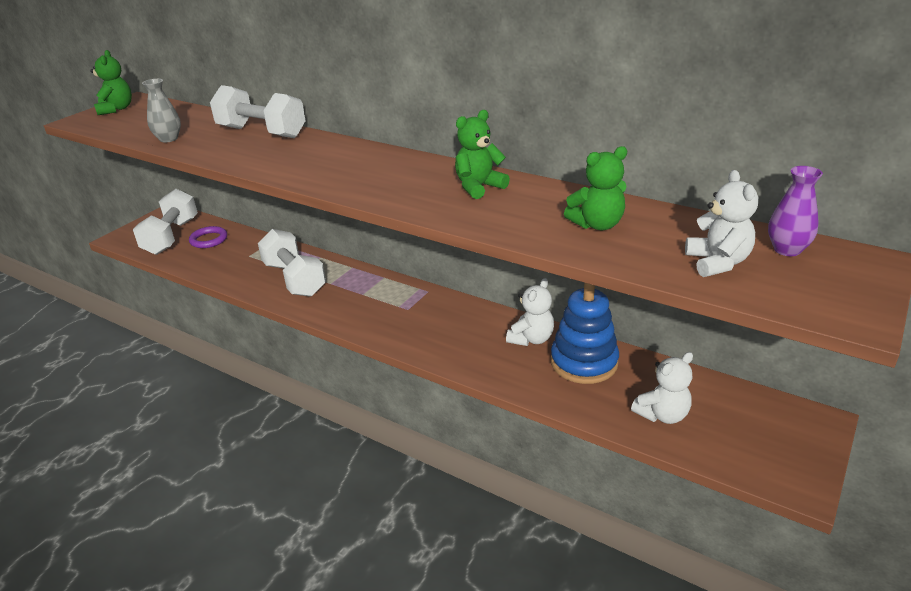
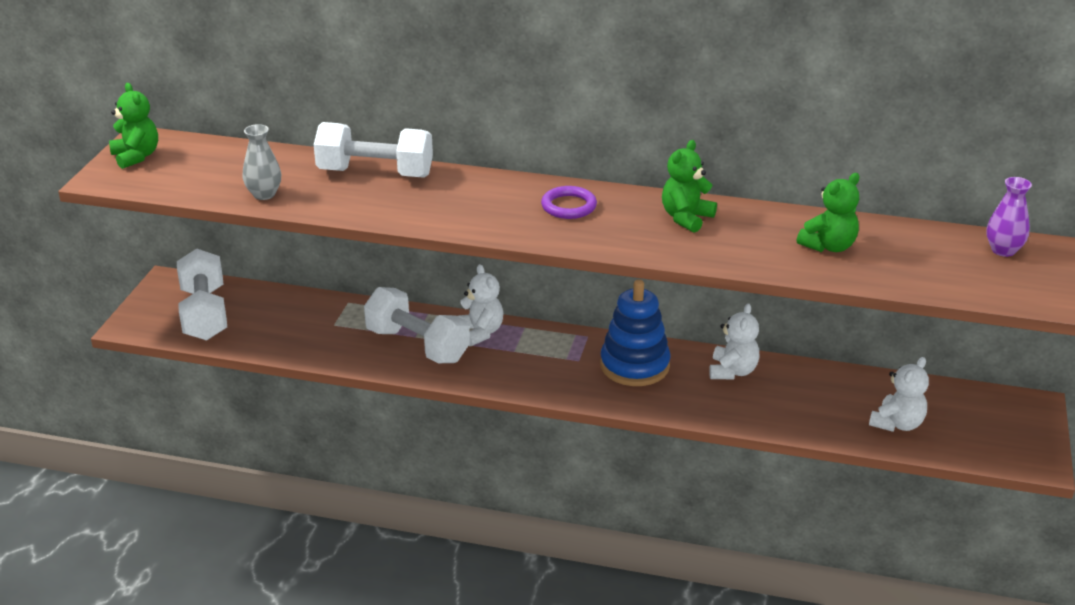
camera: 20 degrees left, 0 degrees up
purple ring [189,226,227,248] -> purple ring moved to [541,186,597,219]
blue stacking toy [551,283,619,384] -> blue stacking toy moved to [600,279,671,386]
white teddy bear [685,170,758,277] -> white teddy bear moved to [457,264,503,347]

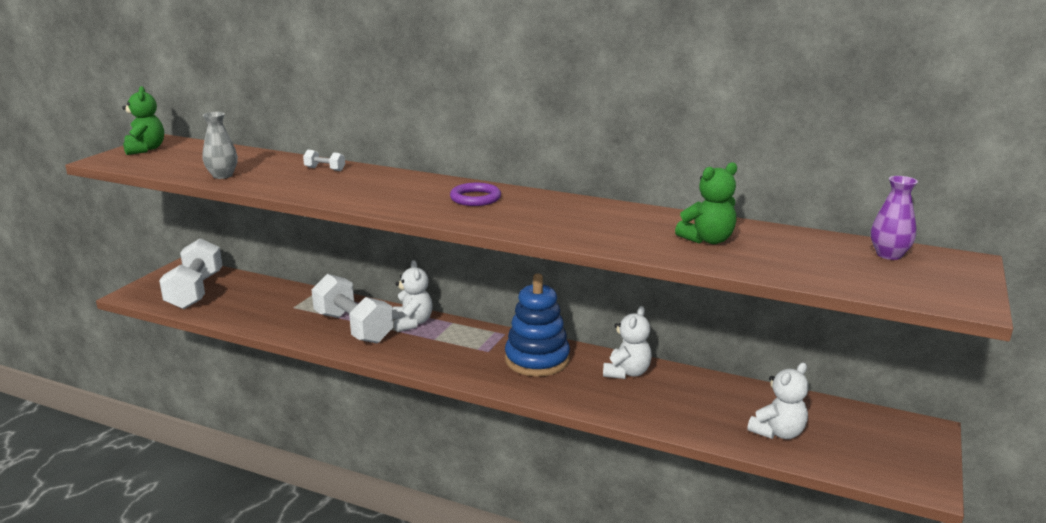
camera: 10 degrees right, 10 degrees down
white dumbbell [314,122,433,178] -> white dumbbell [303,150,345,171], size x0.41
green teddy bear [662,140,717,233] -> none

